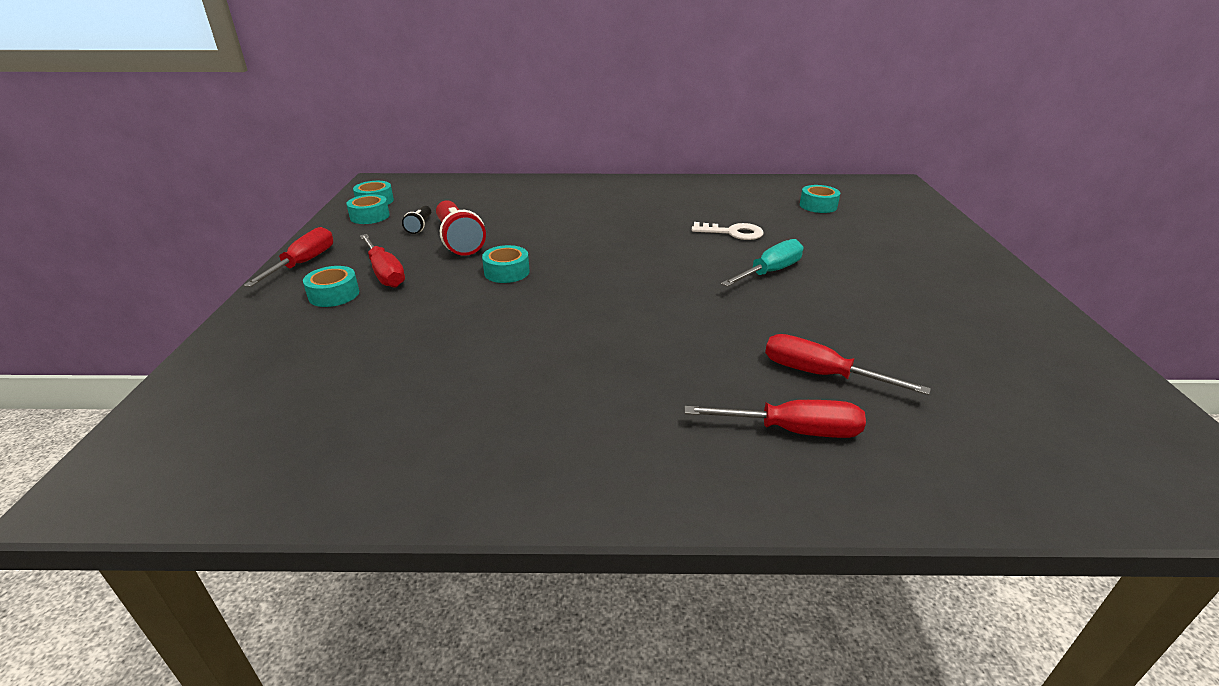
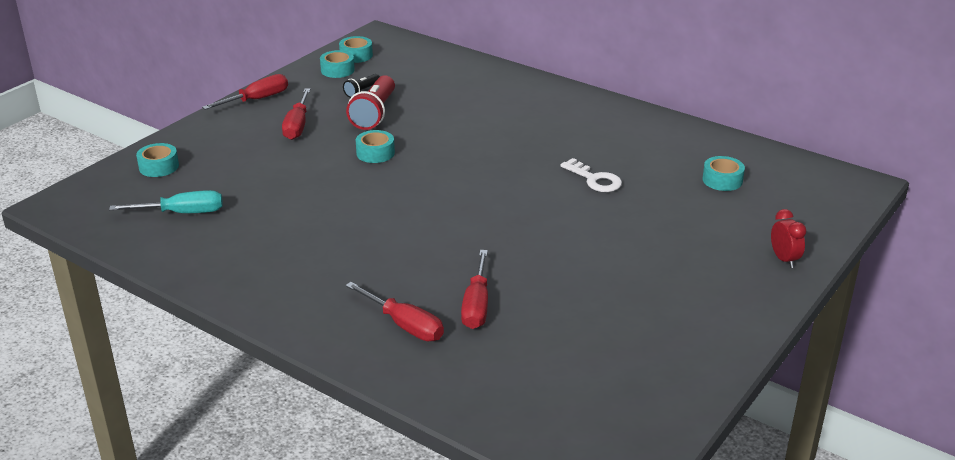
camera: 35 degrees right, 0 degrees up
turquoise tape [303,266,359,307] -> turquoise tape moved to [136,143,179,177]
turquoise screwdriver [721,239,803,287] -> turquoise screwdriver moved to [109,190,223,213]
red screwdriver [765,334,931,395] -> red screwdriver turned 150 degrees counterclockwise [461,250,488,329]
none -> red clock [771,209,806,268]

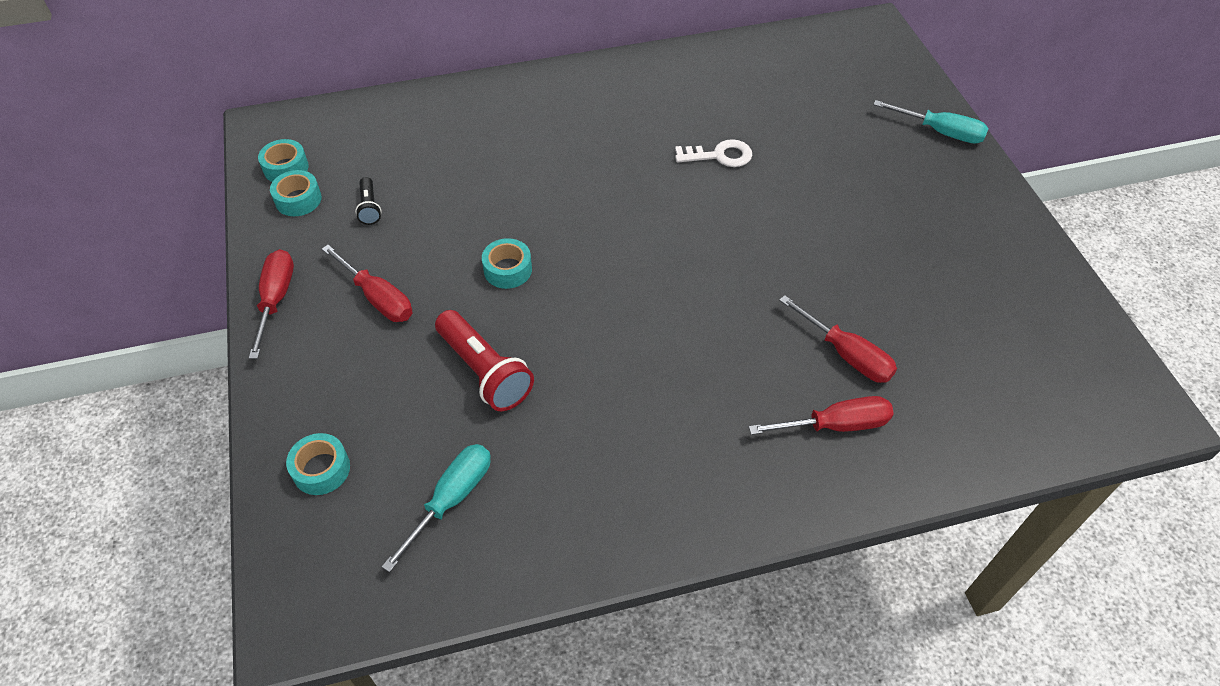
camera: 50 degrees left, 20 degrees up
red flashlight [346,75,395,130] -> red flashlight moved to [435,310,534,411]
turquoise tape [702,156,745,191] -> none
red clock [771,209,806,268] -> turquoise screwdriver [874,100,988,144]

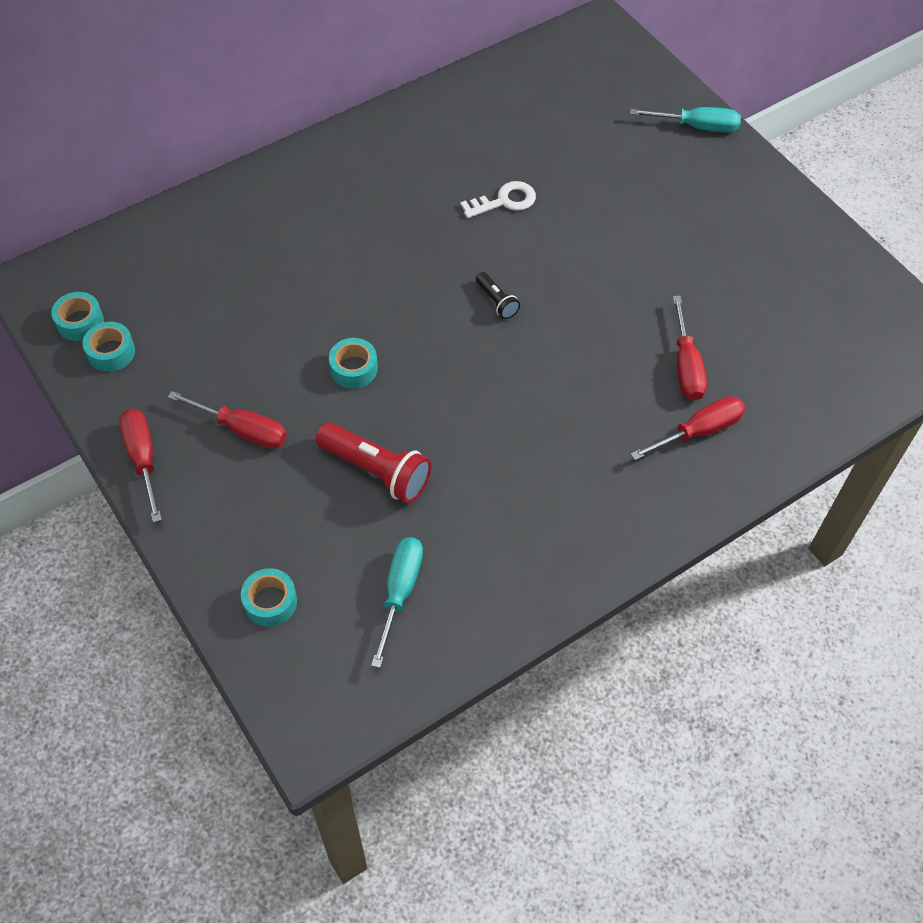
camera: 20 degrees left, 5 degrees up
black flashlight [355,177,382,225] -> black flashlight moved to [476,272,520,319]
red screwdriver [779,295,897,383] -> red screwdriver turned 60 degrees clockwise [673,296,707,401]

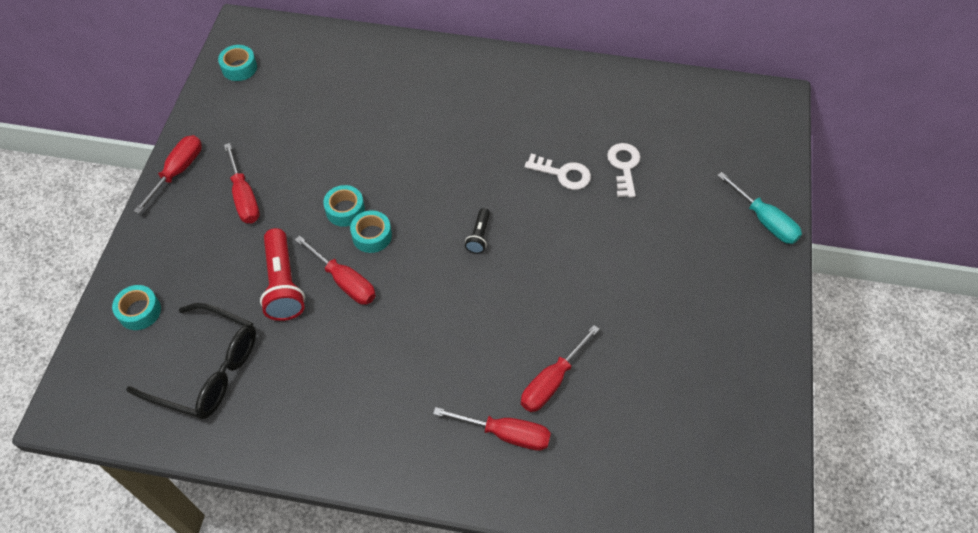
camera: 45 degrees right, 0 degrees up
turquoise tape [82,322,135,372] -> turquoise tape moved to [350,210,392,253]
turquoise screwdriver [371,537,423,668] -> black glasses [126,303,256,419]
none -> red screwdriver [295,235,376,305]
none -> white key [607,143,641,198]

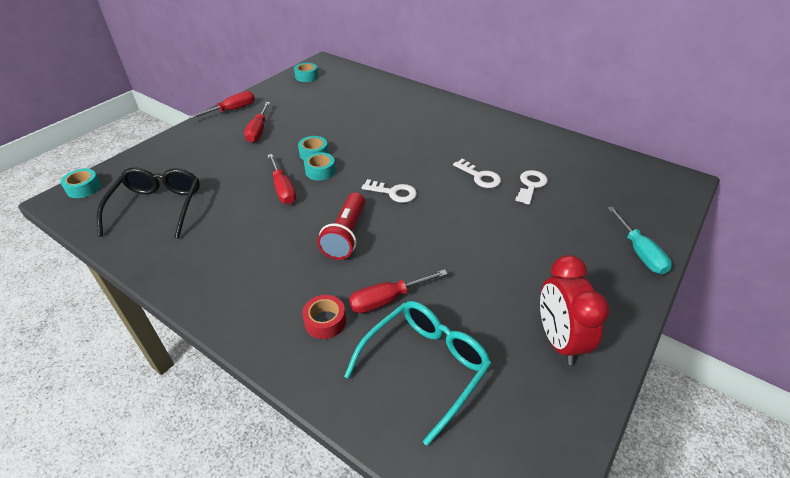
camera: 25 degrees right, 15 degrees down
turquoise tape [112,285,161,330] -> turquoise tape moved to [61,169,101,198]
black glasses [126,303,256,419] -> black glasses turned 135 degrees counterclockwise [97,167,200,238]
red flashlight [260,228,305,321] -> red flashlight moved to [317,193,365,260]
red screwdriver [433,407,551,451] -> red tape [302,295,346,339]
black flashlight [465,208,490,254] -> white key [362,179,417,203]
none -> turquoise glasses [344,301,492,446]
none -> red clock [540,255,610,365]

